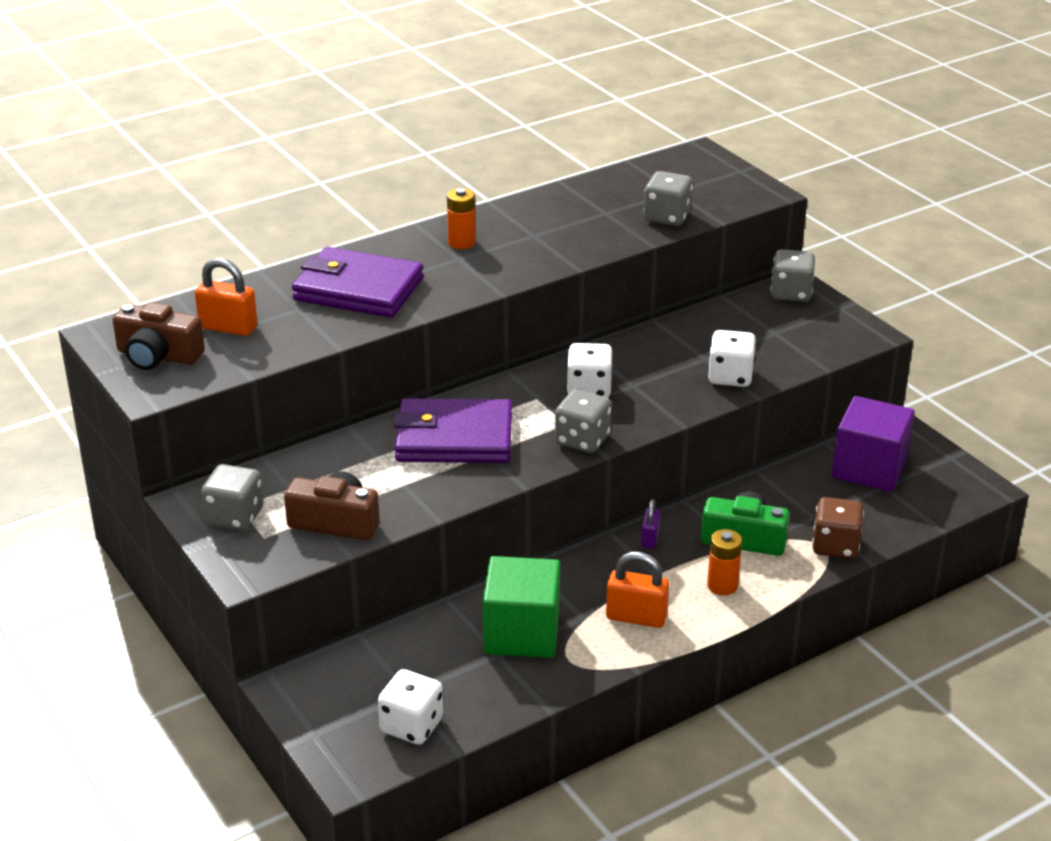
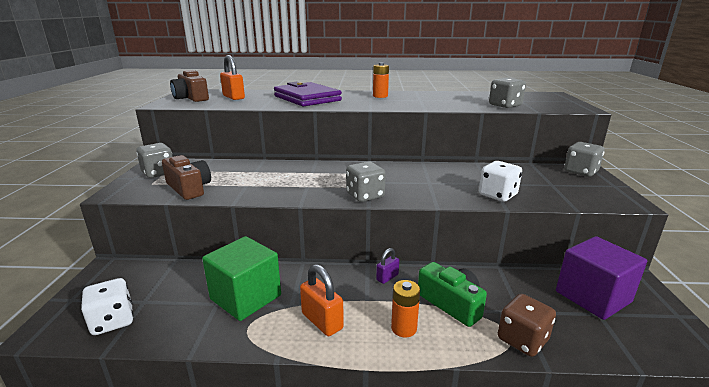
camera: 35 degrees right, 10 degrees down
purple wallet [394,398,512,463] -> none
white dice [566,343,613,398] -> none

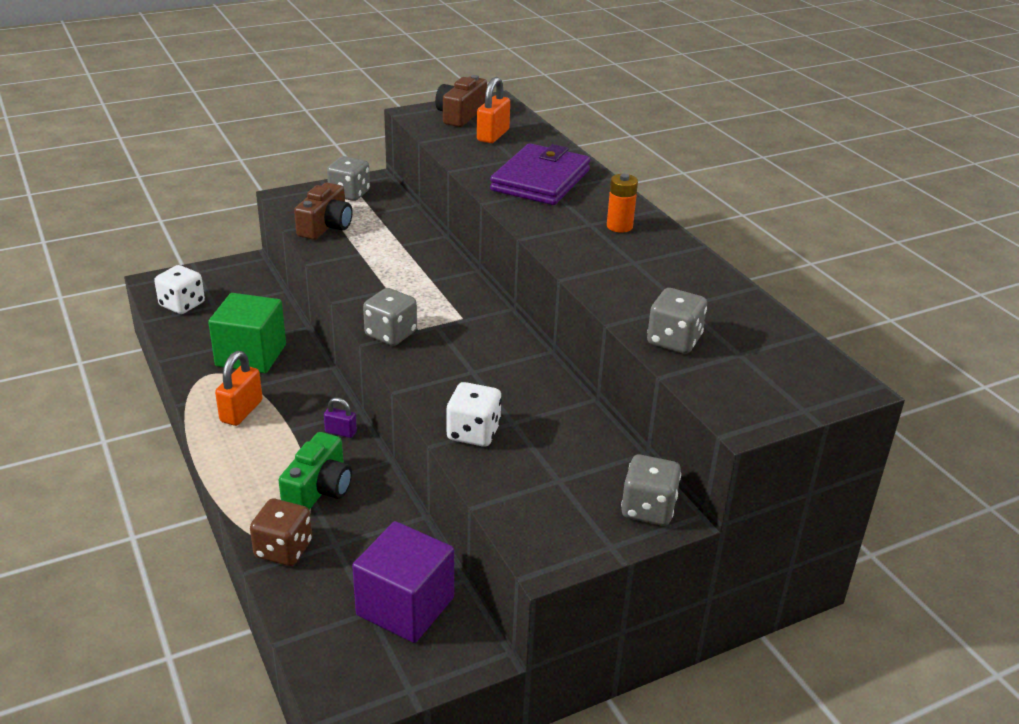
camera: 60 degrees right, 10 degrees up
orange battery [391,280,420,337] -> none

